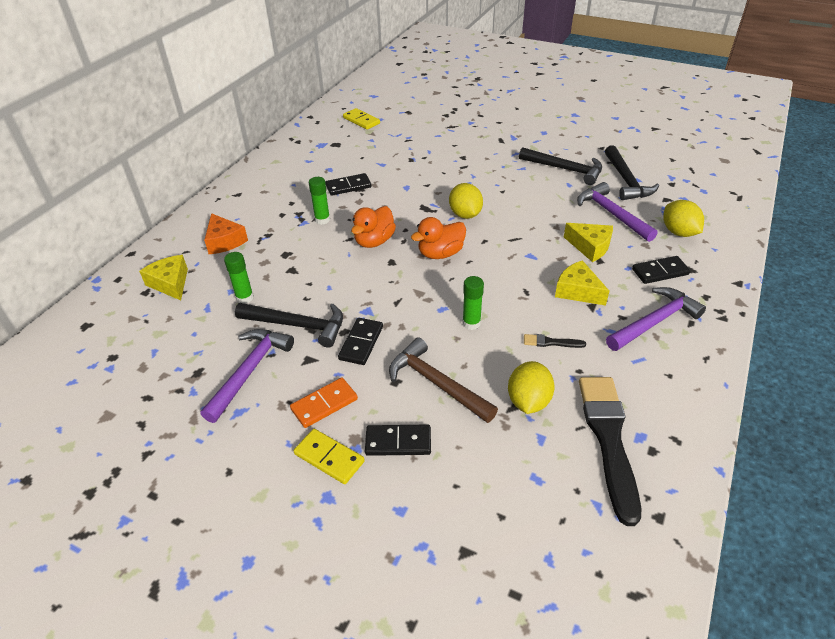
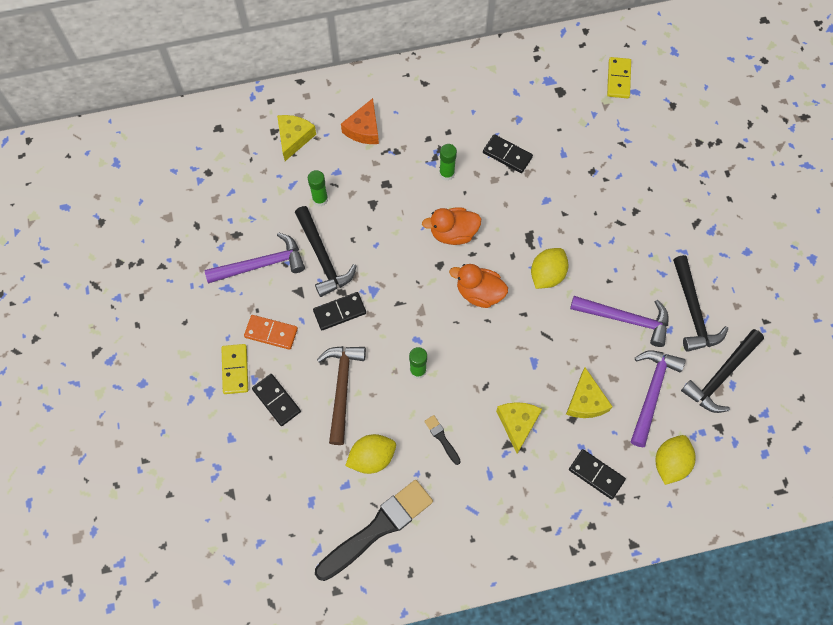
camera: 50 degrees right, 25 degrees up
purple hammer [606,287,706,351] -> purple hammer moved to [570,296,668,347]

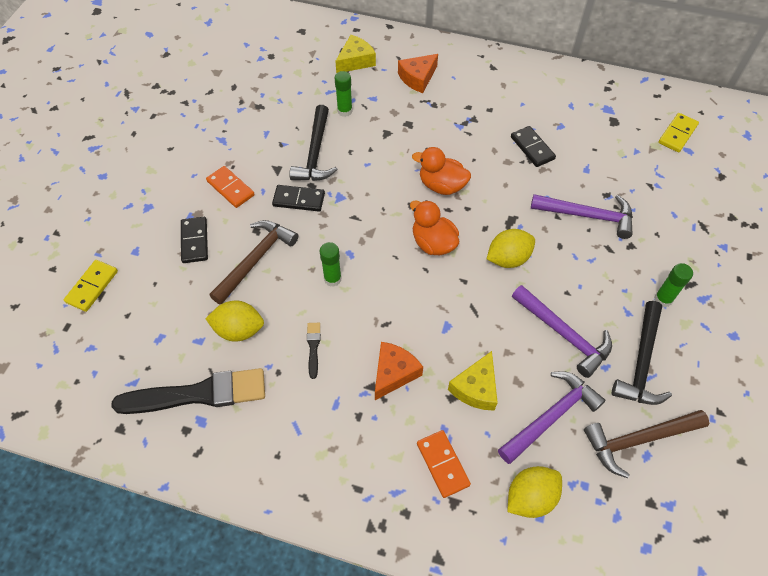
camera: 30 degrees right, 10 degrees down
purple hammer [205,233,305,283] -> purple hammer moved to [531,194,633,239]
yellow domino [221,344,248,394] -> yellow domino moved to [64,260,118,312]
green glue stick [439,144,457,181] -> green glue stick moved to [654,263,693,307]
yellow cheese [496,402,542,454] -> orange cheese [375,342,423,400]
black domino [569,449,626,499] -> orange domino [417,430,471,498]
black hammer [681,329,764,413] -> brown hammer [584,410,709,478]

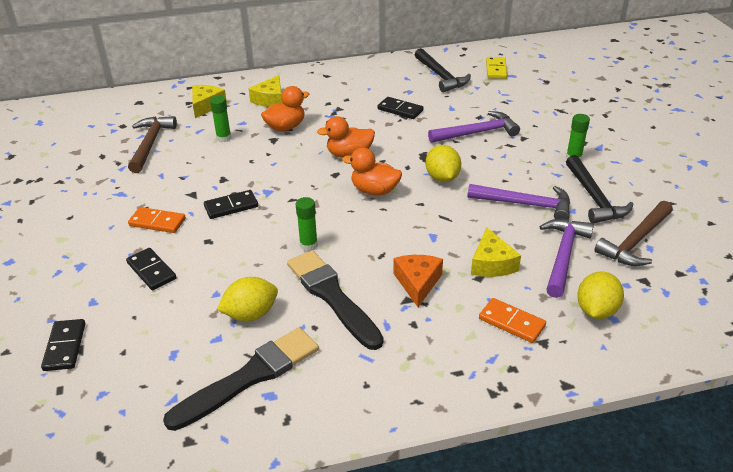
camera: 30 degrees left, 20 degrees down
yellow domino [64,260,118,312] -> black domino [41,319,85,371]
brown hammer [209,220,298,305] -> brown hammer moved to [128,116,177,173]
black hammer [289,105,338,181] -> black hammer moved to [415,48,471,92]
black brush [307,323,321,379] -> black brush [287,250,384,350], size x2.39
orange cheese [398,54,438,93] -> yellow cheese [249,75,282,107]
yellow lemon [487,229,535,268] -> yellow lemon turned 45 degrees counterclockwise [426,145,461,182]
none -> orange duck [261,86,309,131]

